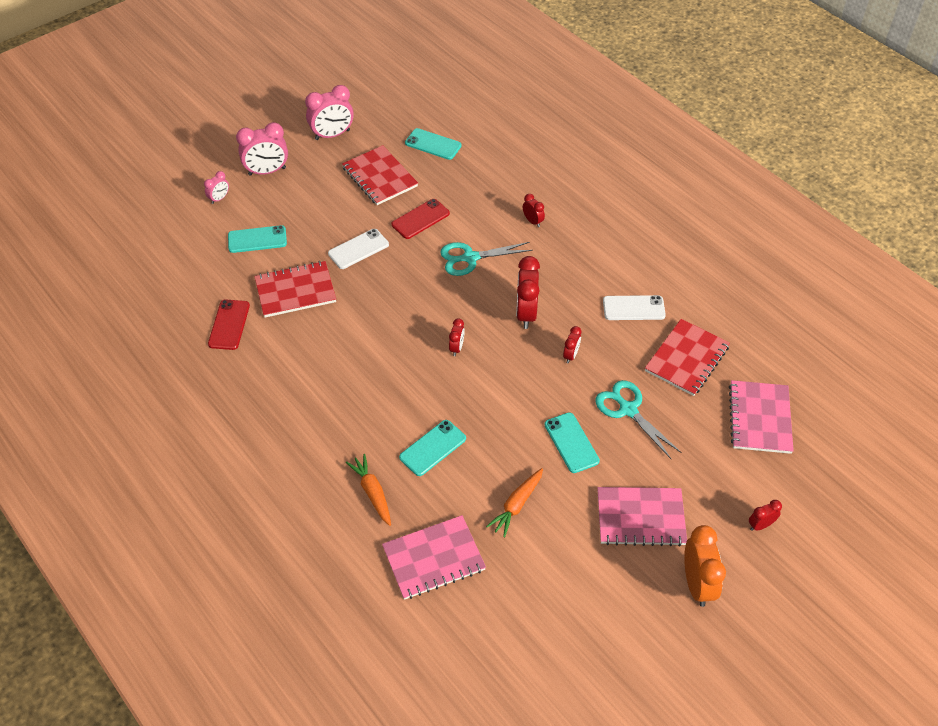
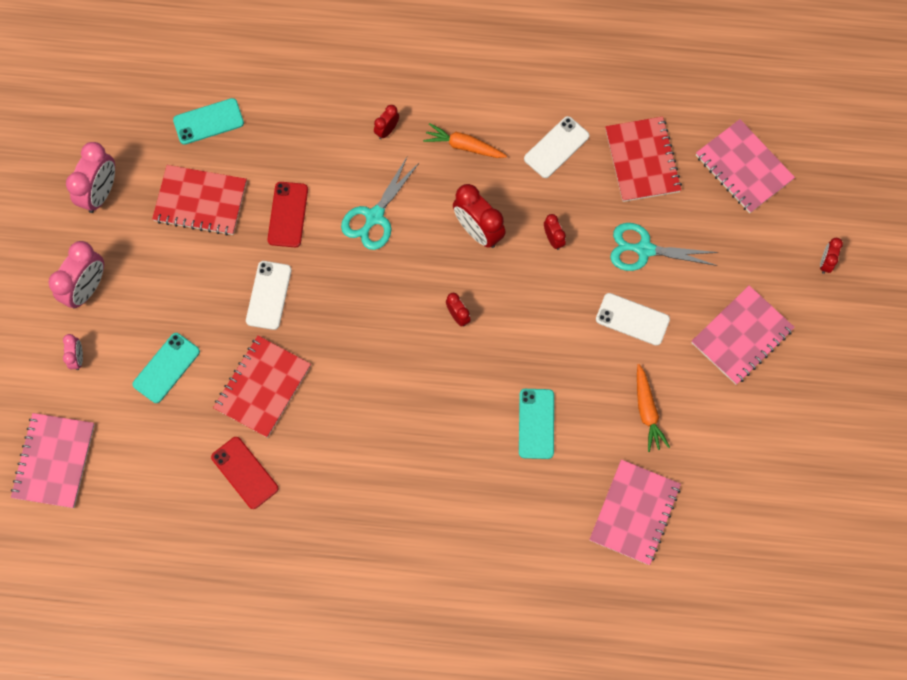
camera: 45 degrees left, 20 degrees up
orange carrot [346,454,391,526] -> orange carrot moved to [423,123,507,158]
red clock [523,194,545,227] -> red clock turned 60 degrees counterclockwise [374,105,399,139]
turquoise phone [545,412,600,473] -> white phone [596,293,670,346]
orange clock [684,525,726,607] -> none
none -> pink notebook [11,413,95,508]

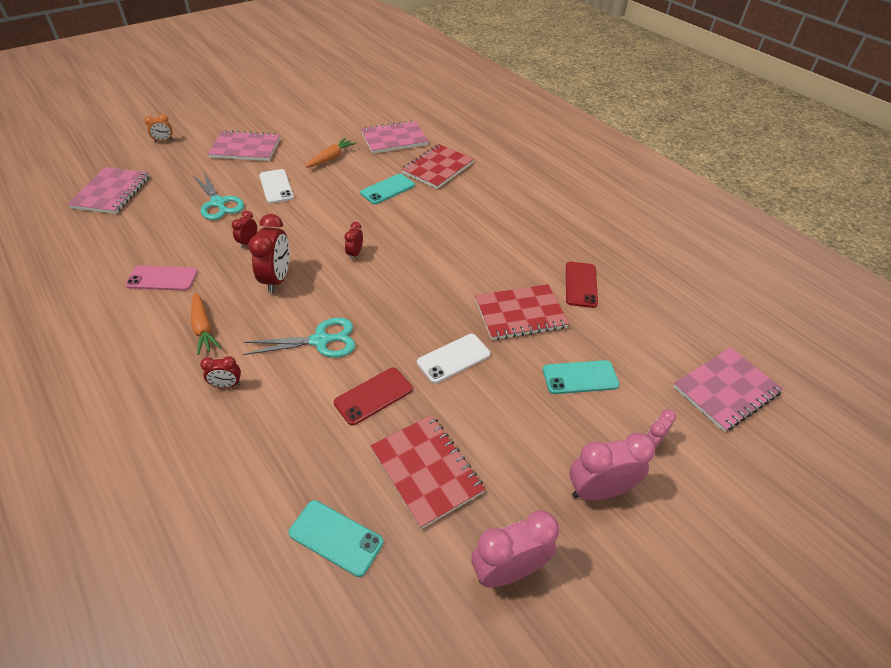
camera: 135 degrees left, 25 degrees down
white phone [524,116,589,178] -> pink phone [125,265,198,291]
red notebook [605,117,682,202] -> red notebook moved to [401,144,474,189]
red clock [820,238,843,274] -> orange clock [144,114,173,143]

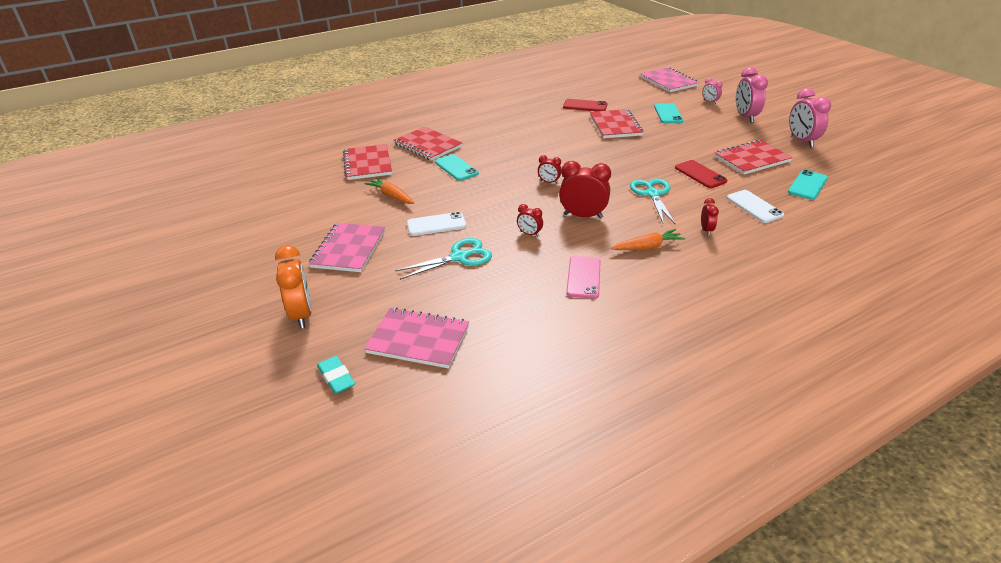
camera: 80 degrees left, 10 degrees down
orange clock [144,114,173,143] -> orange clock [275,245,312,329], size x1.92
pink notebook [361,120,429,154] -> red notebook [343,144,392,180]
white phone [417,334,490,383] -> white phone moved to [727,190,784,223]
none -> turquoise eraser [317,356,355,394]

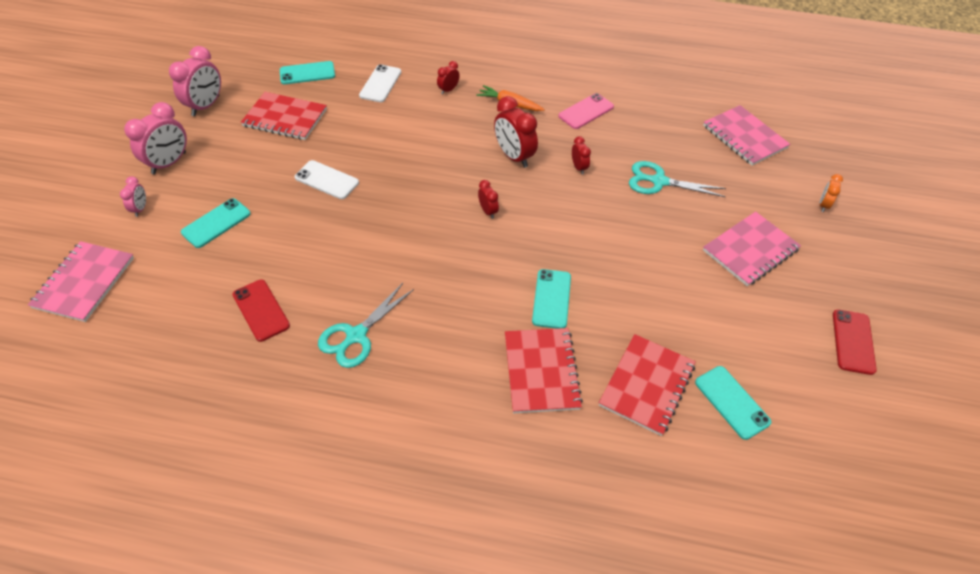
camera: 140 degrees left, 15 degrees up
orange clock [275,245,312,329] -> orange clock [820,174,843,212], size x0.52
turquoise eraser [317,356,355,394] -> none
orange carrot [364,177,414,204] -> none
white phone [407,212,466,236] -> white phone moved to [295,160,359,199]
red notebook [590,109,643,138] -> none
turquoise scissors [630,178,675,224] -> turquoise scissors moved to [318,283,414,368]
red phone [675,160,728,188] -> red phone moved to [833,309,877,375]
none -> turquoise phone [695,366,771,440]

